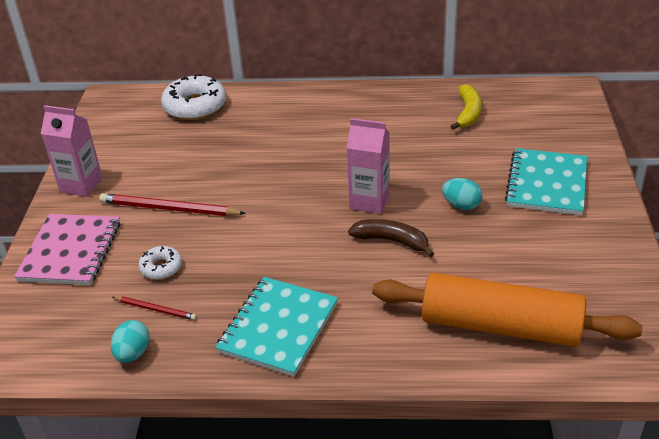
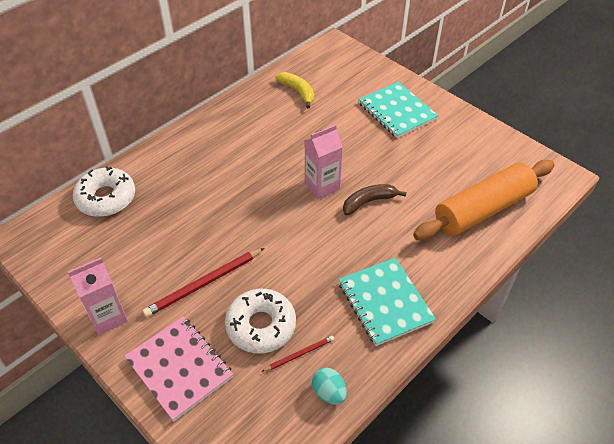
camera: 50 degrees left, 10 degrees up
white donut [138,246,182,280] -> white donut [225,289,296,353], size x1.88
turquoise egg [442,178,482,210] -> none

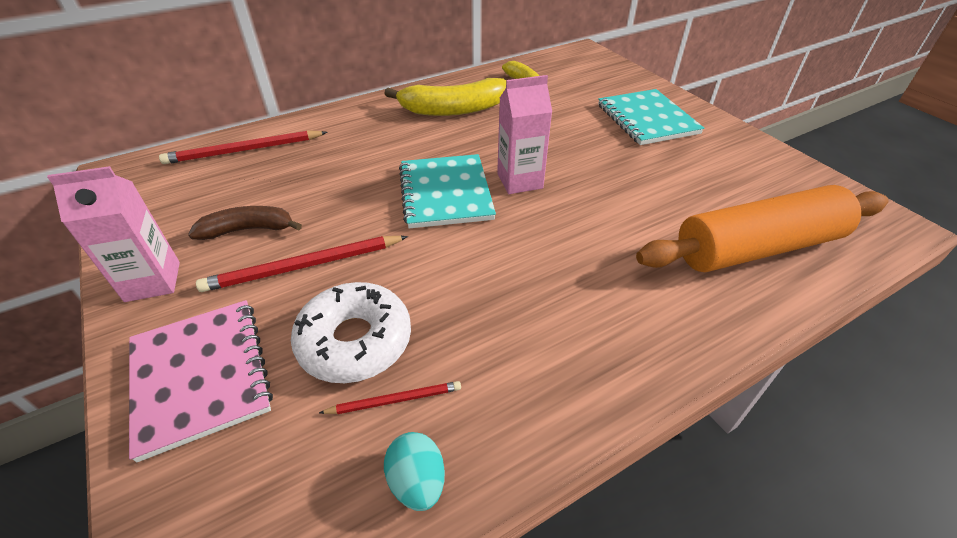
camera: 15 degrees right, 5 degrees down
white donut [73,166,135,217] -> red pencil [159,130,327,164]
turquoise notebook [339,258,436,346] -> turquoise notebook moved to [399,154,496,229]
brown banana [343,184,407,215] -> brown banana moved to [188,206,302,240]
none -> yellow banana [384,78,506,116]

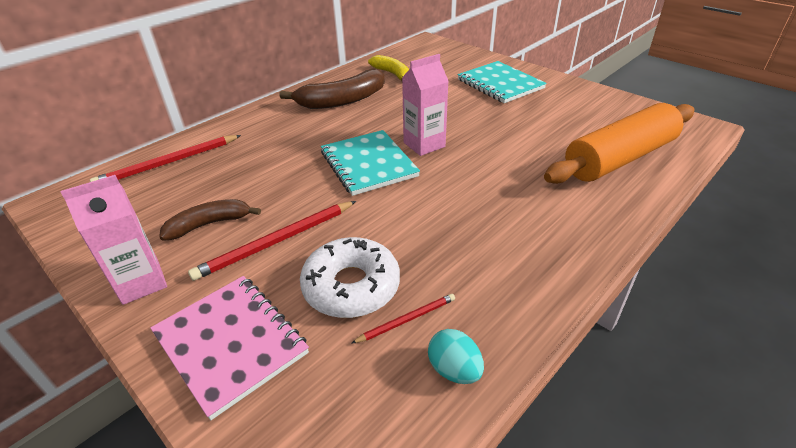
camera: 15 degrees left, 5 degrees down
yellow banana [384,78,506,116] -> brown banana [279,69,385,109]

